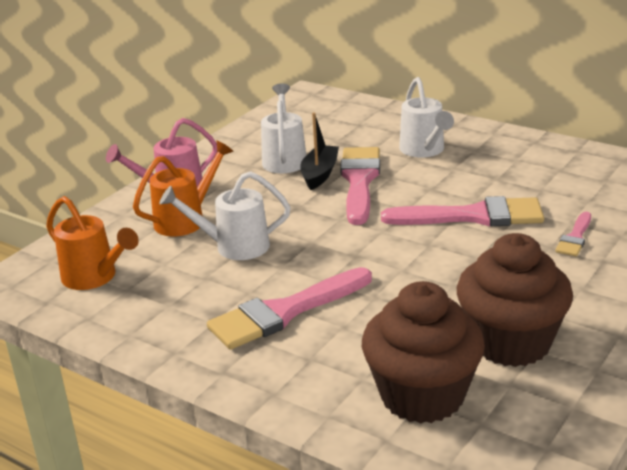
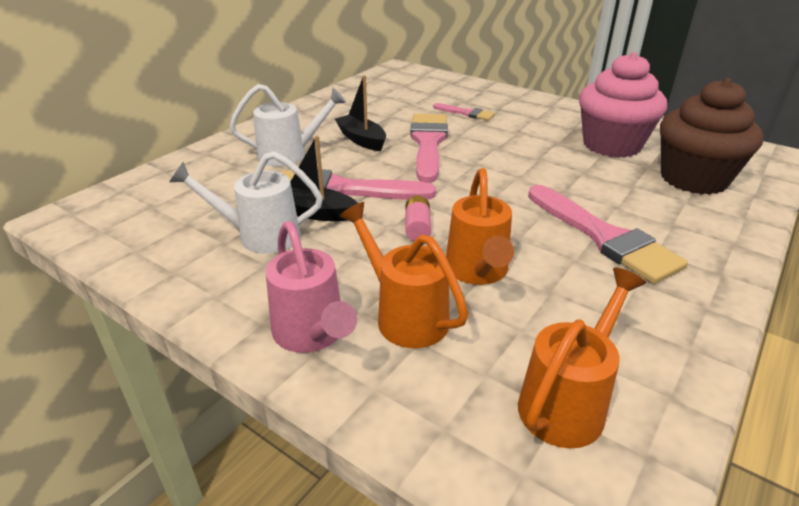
camera: 90 degrees left, 5 degrees up
white watering can [159,171,291,260] -> orange watering can [446,168,514,285]
brown cupcake [457,233,573,367] -> pink cupcake [579,52,667,158]
none -> black boat [335,75,386,151]
none -> pink battery [406,196,431,241]

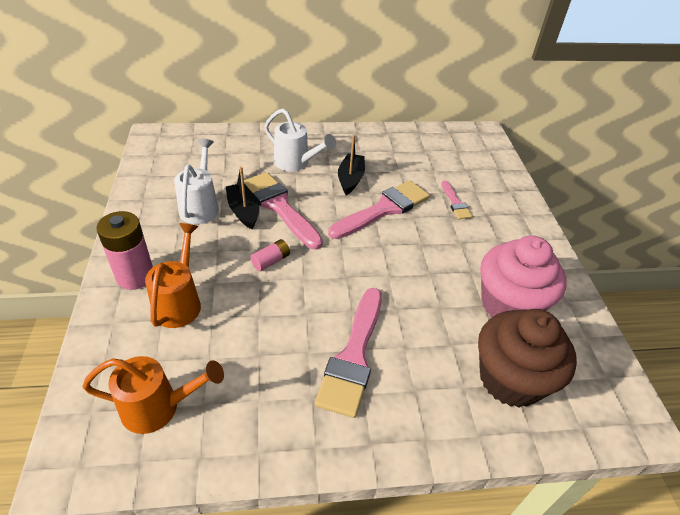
camera: 45 degrees right, 10 degrees up
white watering can [169,151,323,254] -> white watering can turned 45 degrees clockwise [174,138,219,224]
pink watering can [266,221,357,353] -> pink battery [97,211,153,290]
orange watering can [446,168,514,285] -> none

